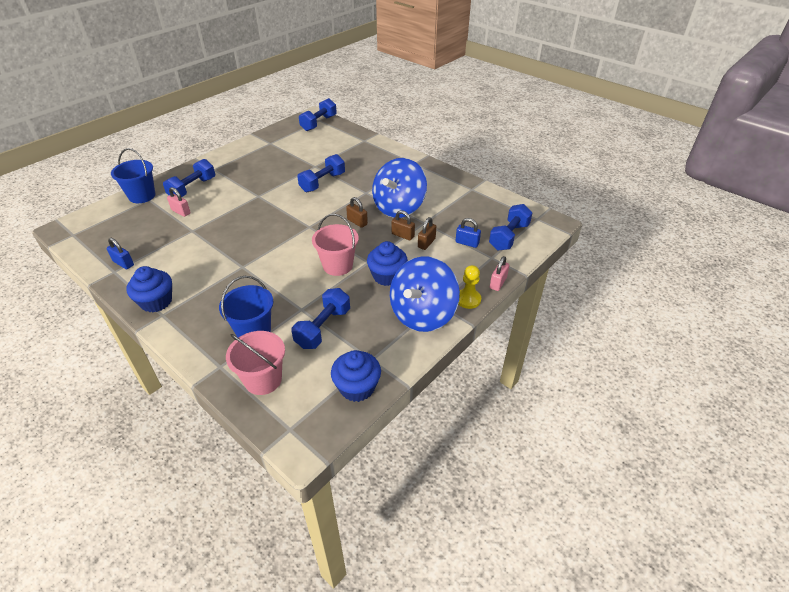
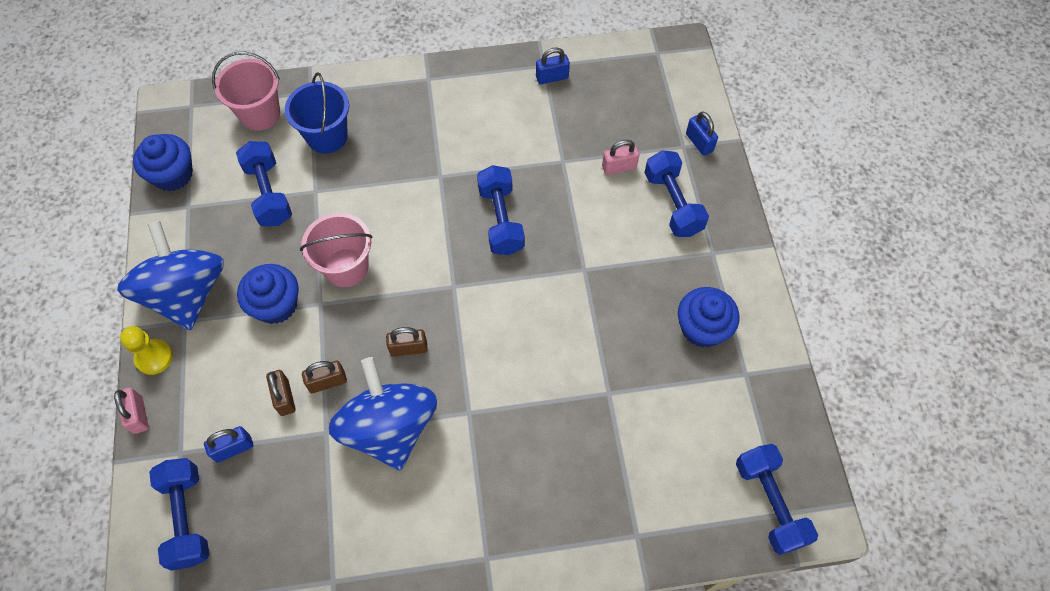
camera: 130 degrees right, 20 degrees up
blue bucket [111,148,155,203] -> blue padlock [686,112,718,156]
blue cupcake [127,266,172,312] -> blue cupcake moved to [678,287,739,348]
blue dumbbell [297,154,345,192] -> blue dumbbell moved to [477,165,525,255]

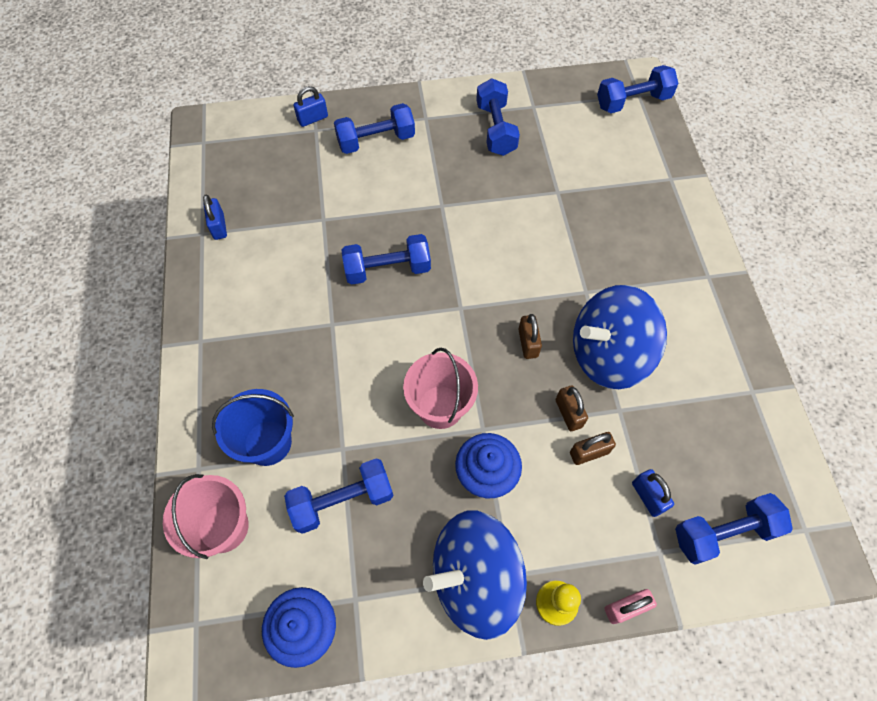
camera: 90 degrees left, 0 degrees up
pink padlock [602,140,639,175] -> none
blue cupcake [678,287,739,348] -> blue dumbbell [476,78,520,156]

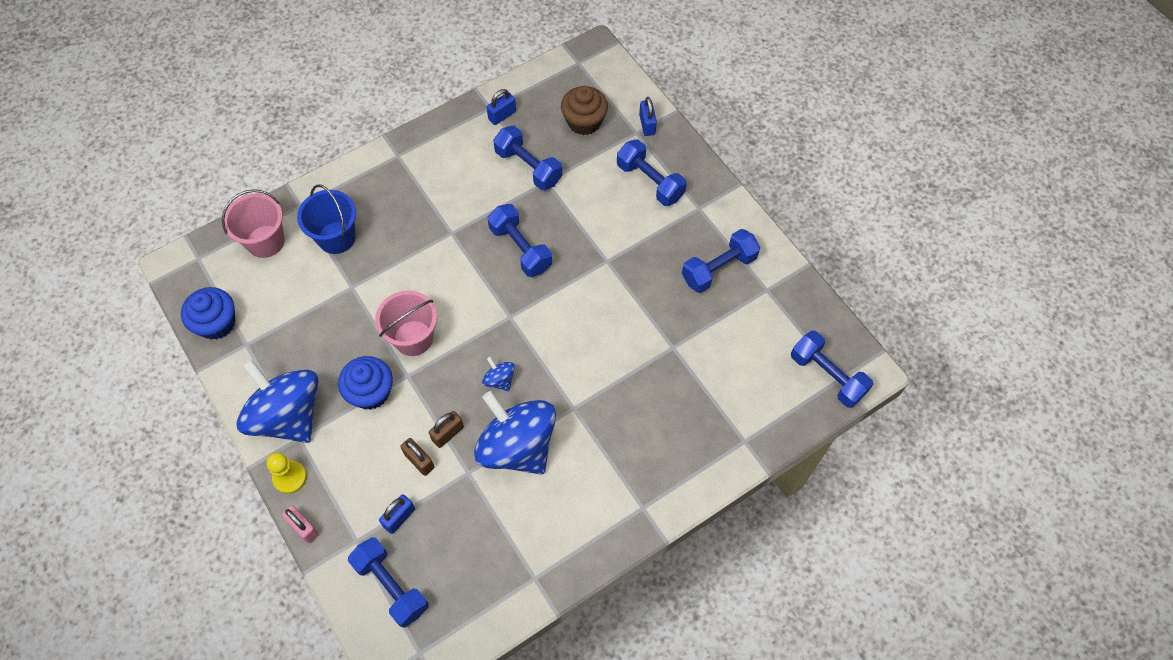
camera: 65 degrees right, 0 degrees up
blue dumbbell [284,458,394,534] -> blue dumbbell moved to [493,126,562,190]
blue padlock [293,86,328,127] -> blue padlock turned 45 degrees clockwise [639,97,657,136]
brown padlock [518,314,542,359] -> blue spinning top [482,357,515,391]
none -> brown cupcake [561,86,608,135]

